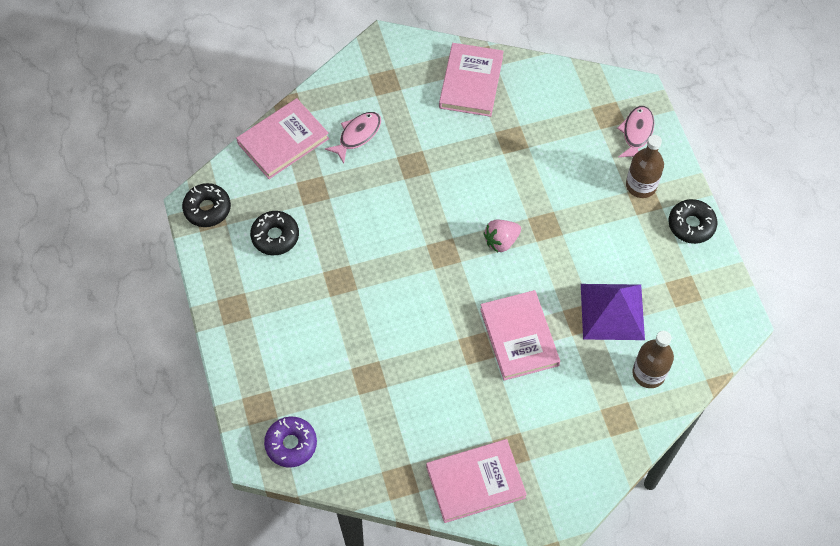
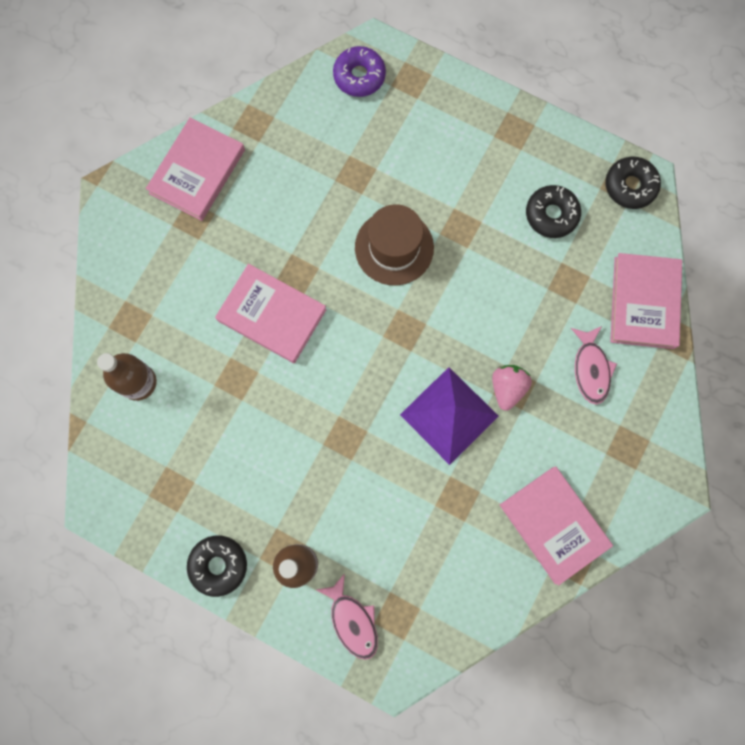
camera: 135 degrees right, 15 degrees up
pink strawberry [484,219,521,252] -> pink strawberry moved to [492,365,532,411]
purple pyramid [581,284,645,340] -> purple pyramid moved to [400,367,498,465]
none -> brown hat [355,204,434,285]

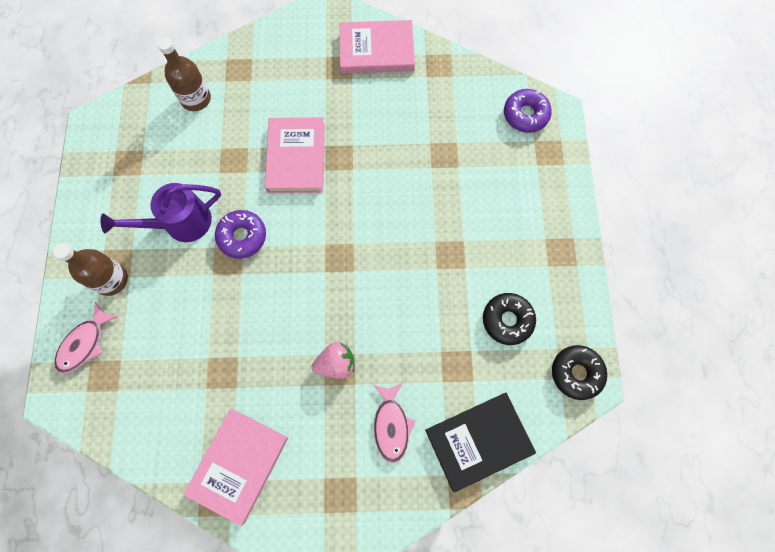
camera: 60 degrees right, 5 degrees down
black donut [187,536,247,597] -> none
brown hat [355,204,434,285] -> none
purple pyramid [400,367,498,465] -> none
pink fish [571,326,617,405] -> pink fish turned 60 degrees counterclockwise [374,383,416,463]
pink book [610,253,682,349] -> black book [425,393,536,492]
none -> purple watering can [101,183,221,242]
none -> purple donut [215,210,266,259]

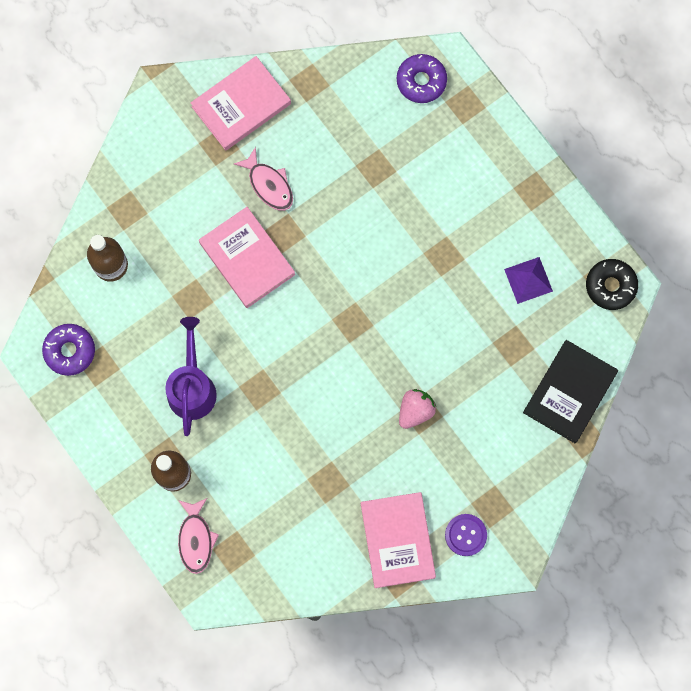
camera: 35 degrees left, 5 degrees up
purple watering can [101,183,221,242] -> purple watering can turned 150 degrees clockwise [165,317,217,436]
purple donut [215,210,266,259] -> purple donut moved to [42,324,95,376]
pink fish [374,383,416,463] -> pink fish moved to [234,147,293,211]
black donut [483,293,536,345] -> purple pyramid [504,257,553,304]
none -> purple button [445,514,487,556]

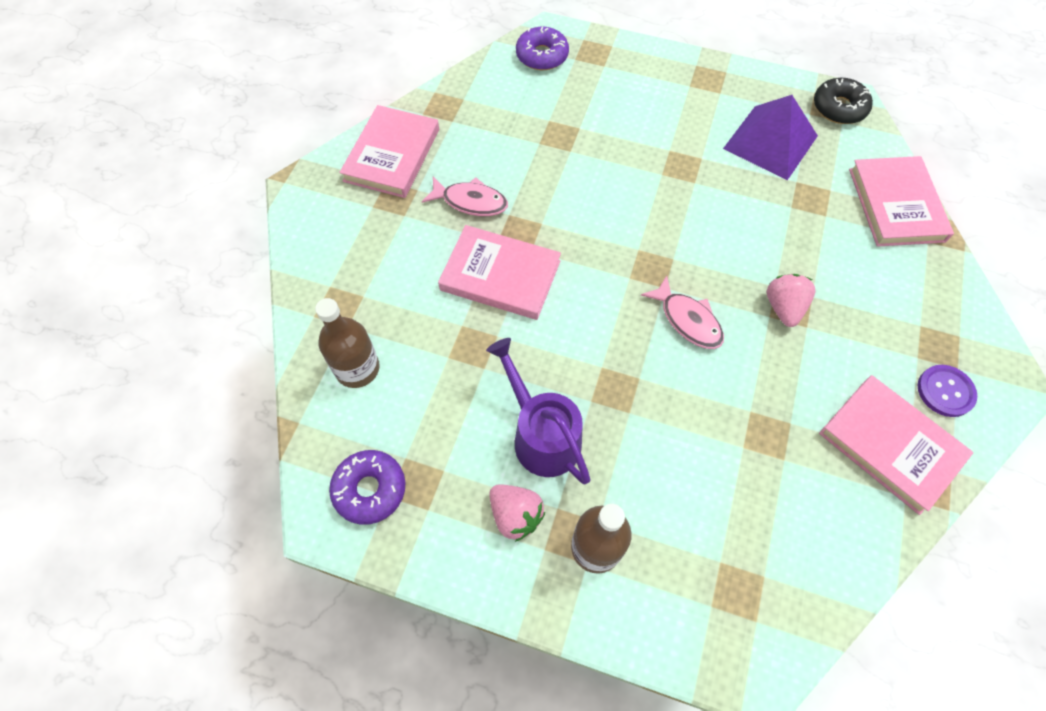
camera: 35 degrees left, 15 degrees down
pink fish [178,498,219,574] -> pink fish moved to [641,275,724,349]
purple pyramid [504,257,553,304] -> purple pyramid [723,95,818,180], size x1.68
black book [523,340,618,443] -> pink book [849,156,954,247]
none -> pink strawberry [489,484,545,542]

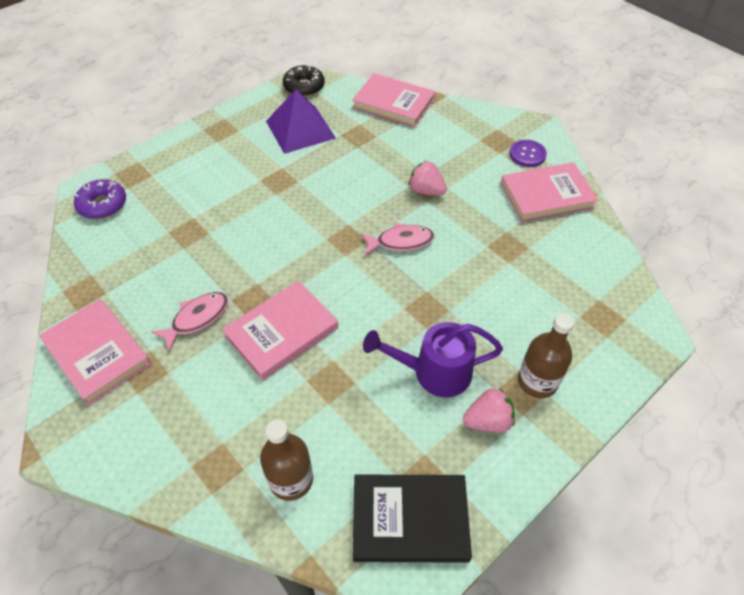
camera: 60 degrees left, 10 degrees down
purple donut [329,450,406,525] -> black book [353,475,472,563]

